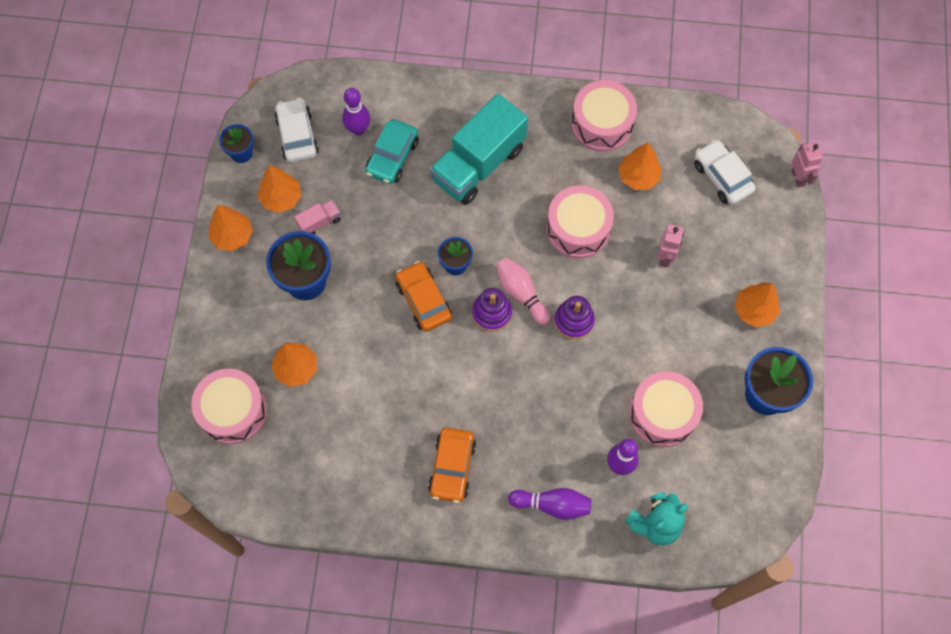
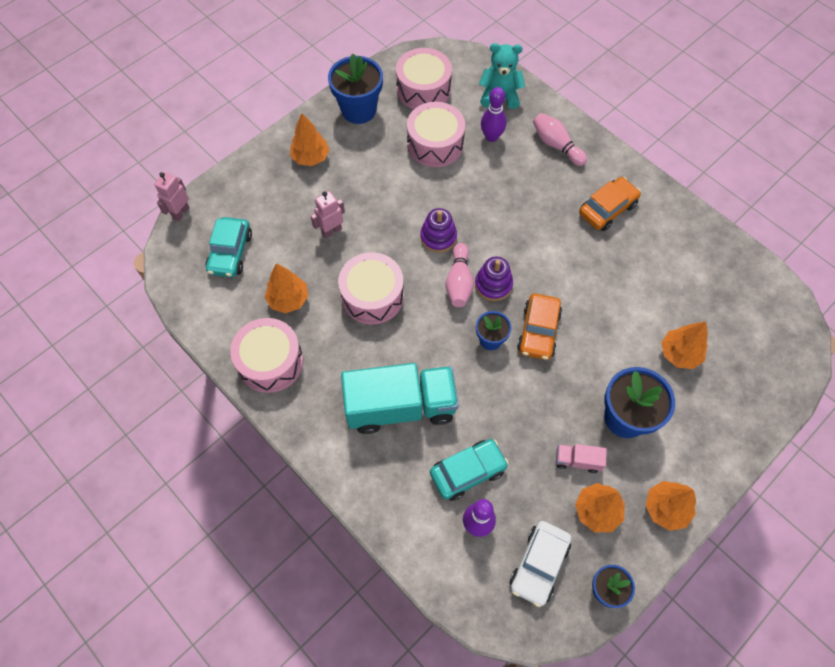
camera: 140 degrees left, 5 degrees down
pink drum [191,369,267,444] -> pink drum moved to [396,48,452,109]
purple bowling pin [508,488,591,520] -> pink bowling pin [533,113,587,166]
white car [694,140,756,205] -> turquoise car [205,217,252,277]

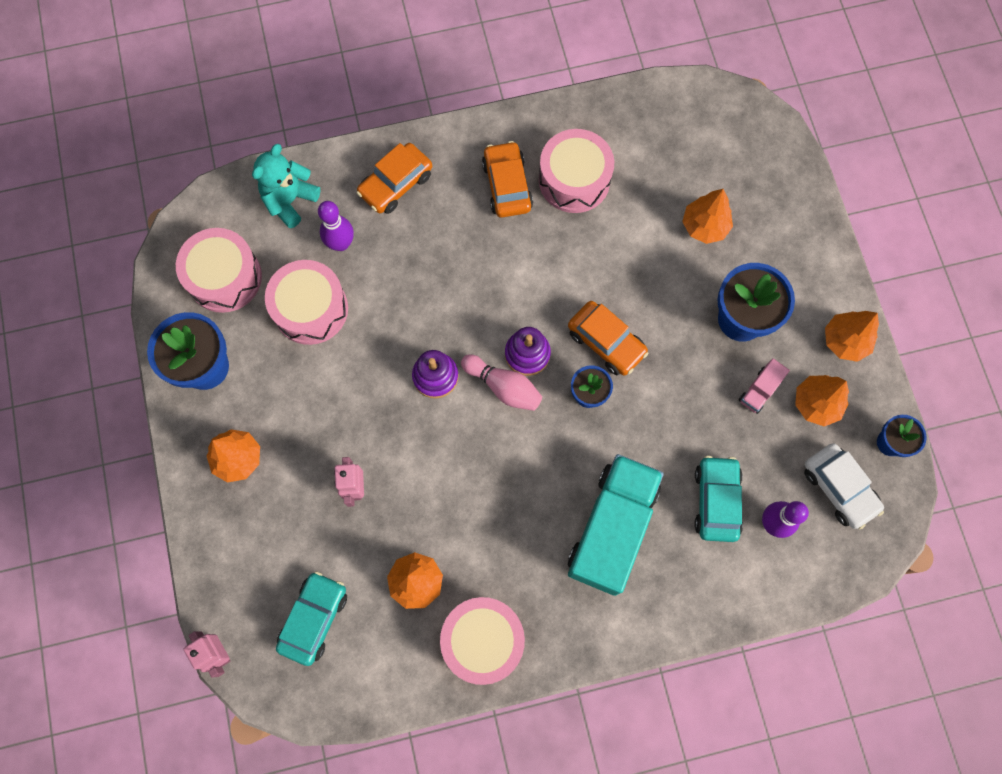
camera: 60 degrees left, 10 degrees up
turquoise car [205,217,252,277] -> turquoise car turned 105 degrees counterclockwise [276,571,347,666]
pink drum [338,252,404,325] -> pink drum moved to [539,129,614,213]
pink bowling pin [533,113,587,166] -> orange car [356,143,432,214]

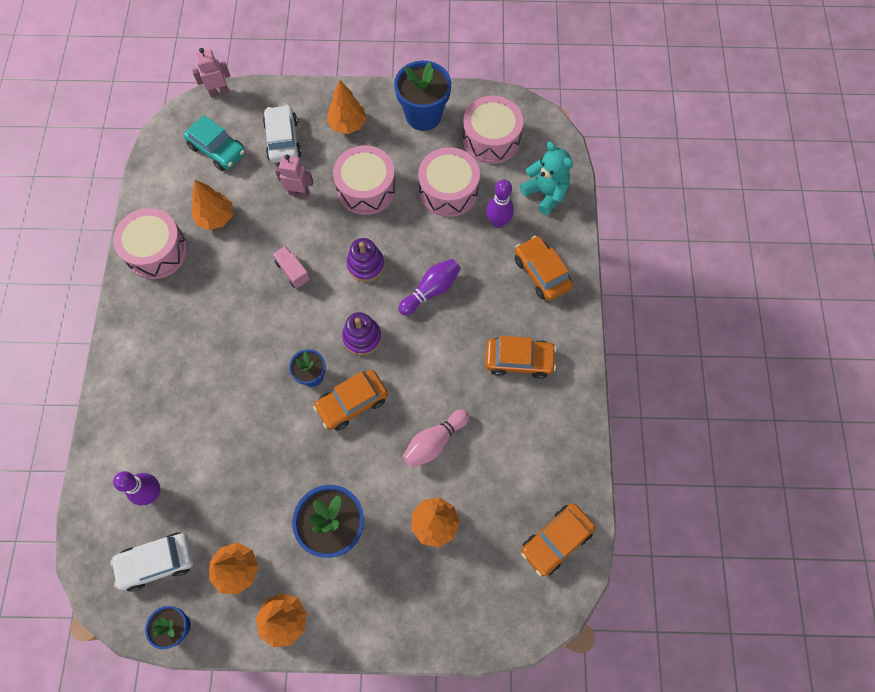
camera: 105 degrees right, 5 degrees down
pink bowling pin [461,354,542,411] -> pink bowling pin moved to [403,409,469,468]
pink drum [539,129,614,213] -> pink drum moved to [333,145,396,215]
turquoise truck [568,454,664,596] -> none
turquoise car [694,456,743,542] -> none
pink truck [739,358,790,414] -> pink truck moved to [272,246,310,288]
none -> white car [263,105,301,163]
none -> purple bowling pin [398,259,461,316]
none -> orange car [521,503,596,576]

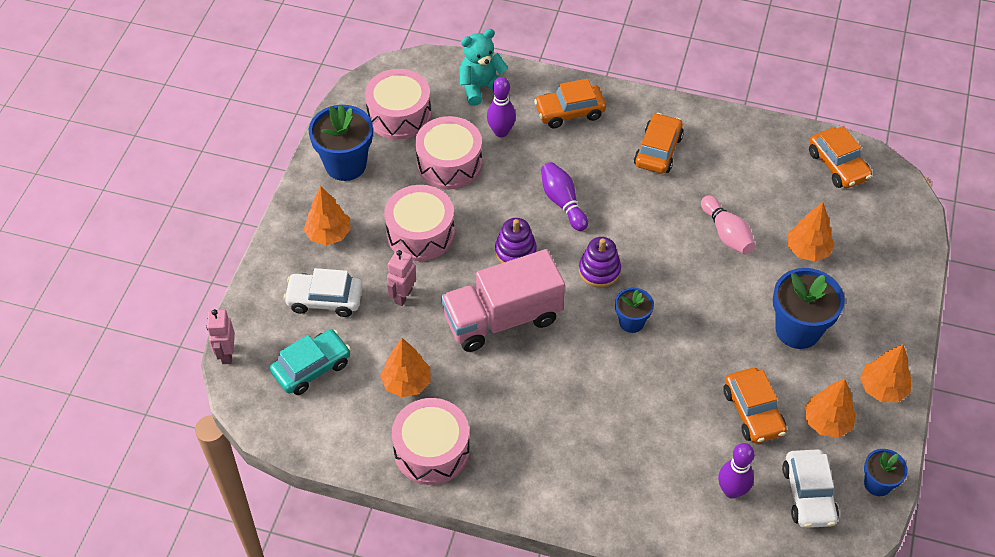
camera: 75 degrees left, 15 degrees down
pink truck [272,246,310,288] -> pink truck [441,249,565,352], size x2.39
orange car [313,370,388,431] -> orange car moved to [723,368,787,443]

